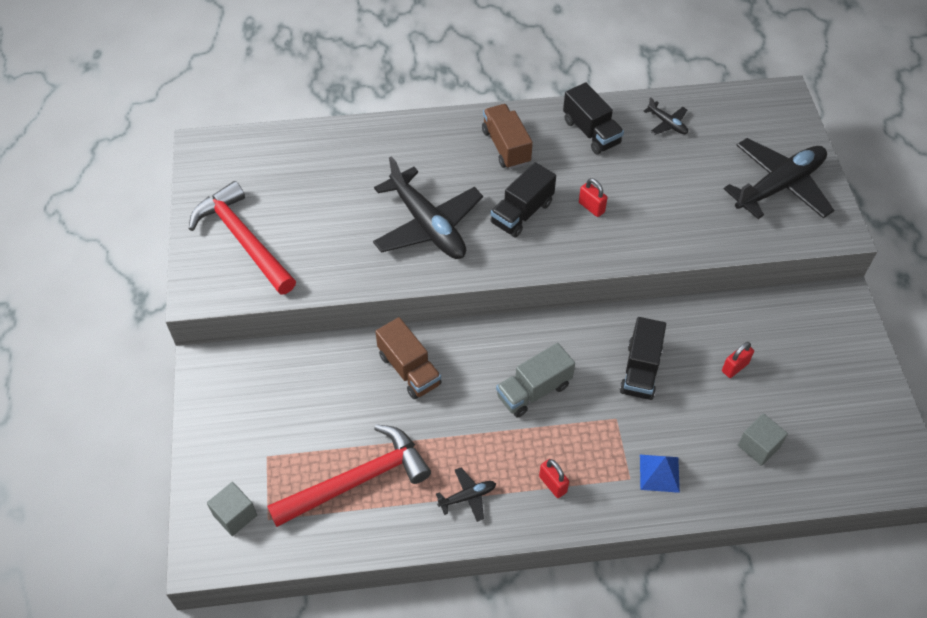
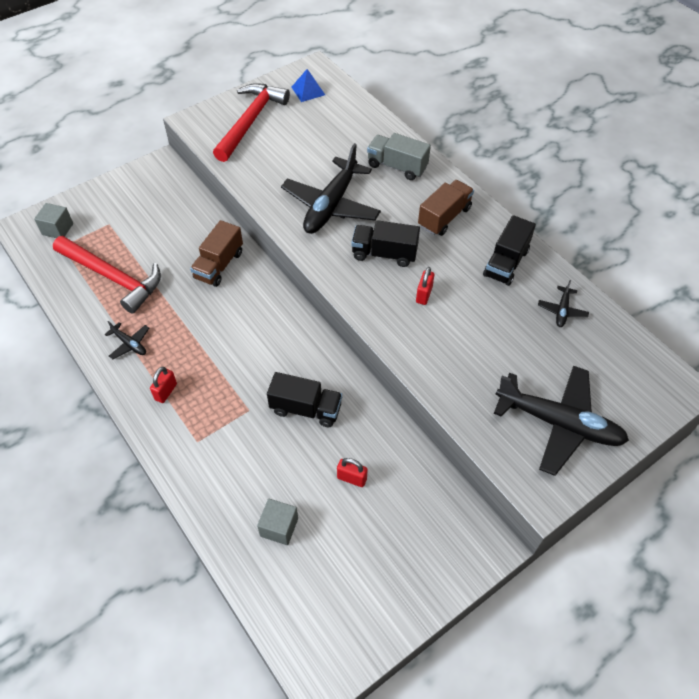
camera: 60 degrees right, 0 degrees up
grey truck [496,343,575,418] -> grey truck moved to [367,133,431,180]
black truck [620,317,666,400] -> black truck turned 150 degrees counterclockwise [267,372,342,427]
blue pyramid [640,455,680,493] -> blue pyramid moved to [292,69,325,102]

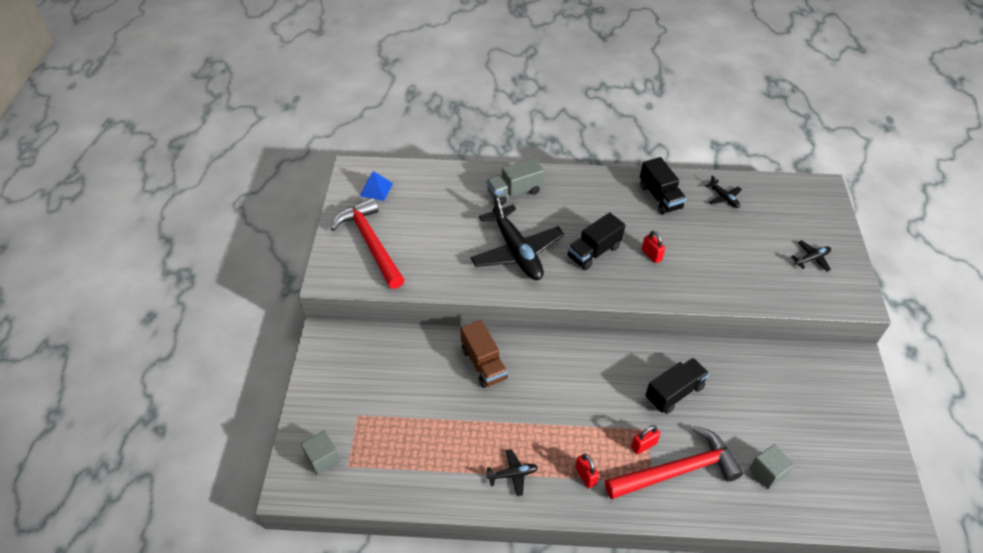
camera: 50 degrees left, 5 degrees down
red hammer [53,236,161,314] -> red hammer moved to [605,426,744,499]
red padlock [337,458,368,487] -> red padlock moved to [631,425,660,454]
brown truck [418,180,474,236] -> none
black plane [494,366,629,476] -> black plane [791,240,831,272], size x0.44

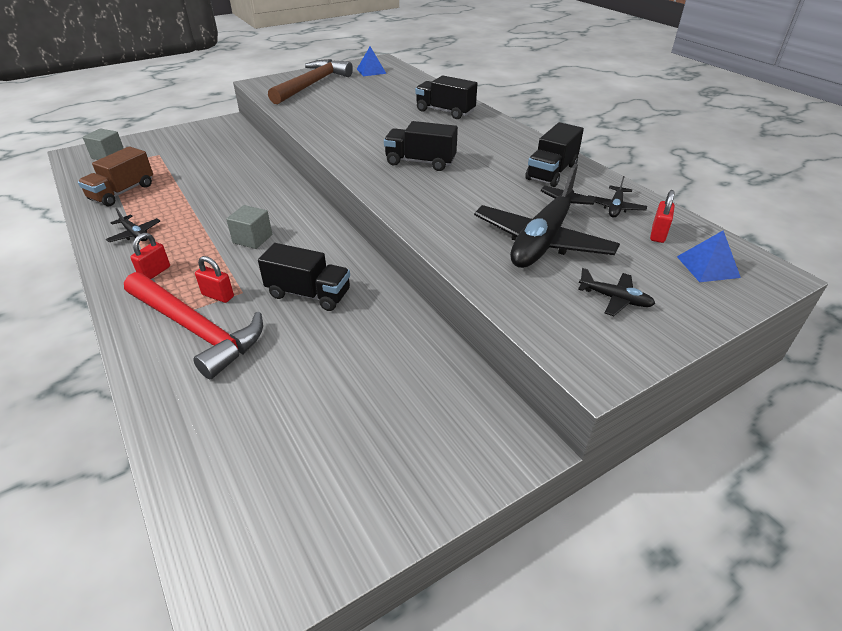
camera: 55 degrees right, 10 degrees down
red hammer [331,198,405,289] -> brown hammer [268,59,353,104]
brown truck [460,320,508,388] -> brown truck moved to [78,146,153,206]
black plane [470,193,564,280] -> black plane moved to [474,164,620,268]
grey truck [486,158,544,205] -> black truck [415,75,477,119]
red padlock [642,231,665,263] -> red padlock moved to [650,190,675,243]
grey cube [749,444,794,489] -> grey cube moved to [226,205,272,249]
none -> blue pyramid [677,230,741,282]

